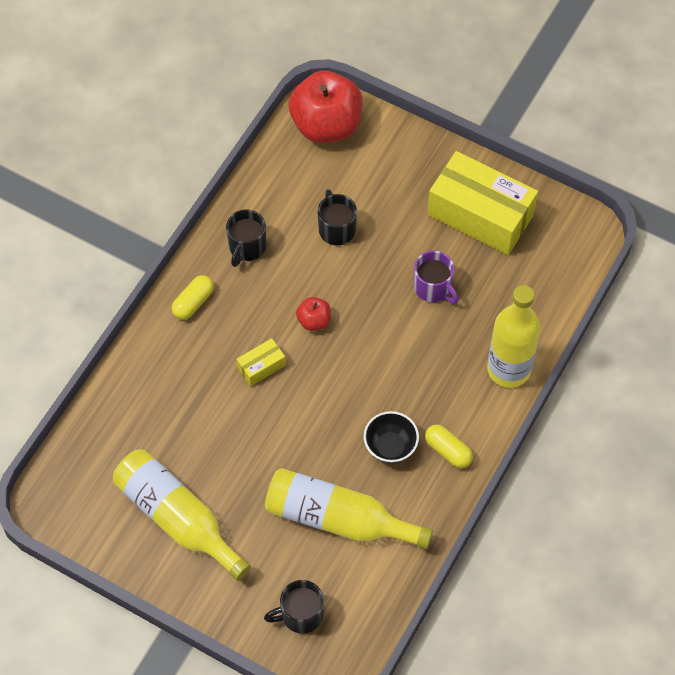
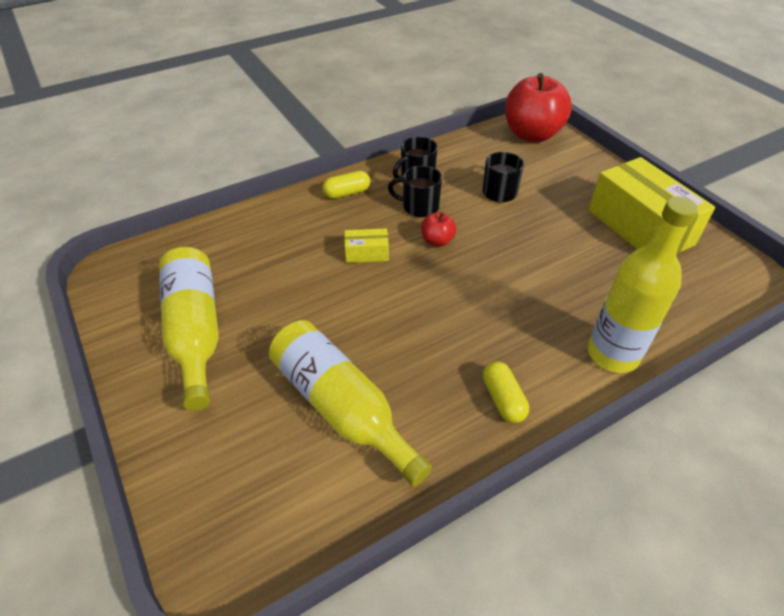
camera: 30 degrees right, 15 degrees down
black mug [264,580,324,634] -> black mug moved to [388,165,442,217]
black bowl [364,411,419,463] -> none
purple mug [414,251,459,304] -> none

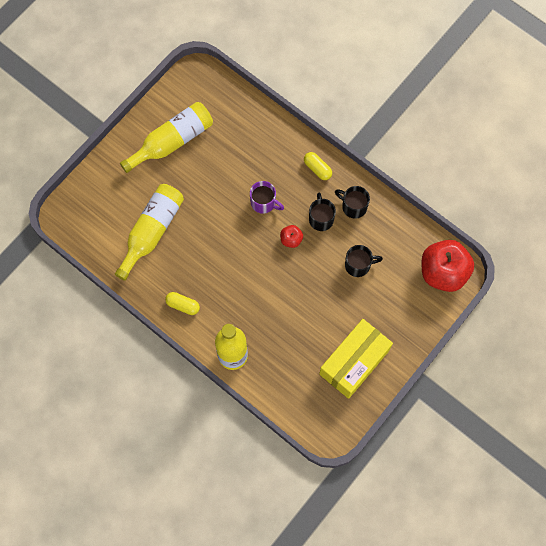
camera: 70 degrees right, 25 degrees up
yellow box [344,228,389,263] -> purple mug [250,181,284,214]
yellow capsule [483,361,529,423] -> yellow capsule turned 60 degrees clockwise [165,292,200,315]

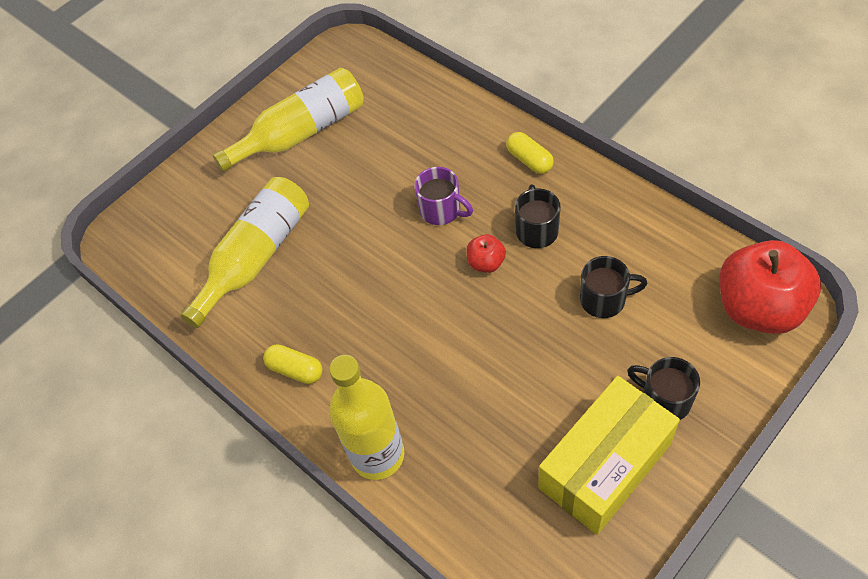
camera: 10 degrees right, 15 degrees down
black mug [335,186,370,219] -> black mug moved to [627,357,700,420]

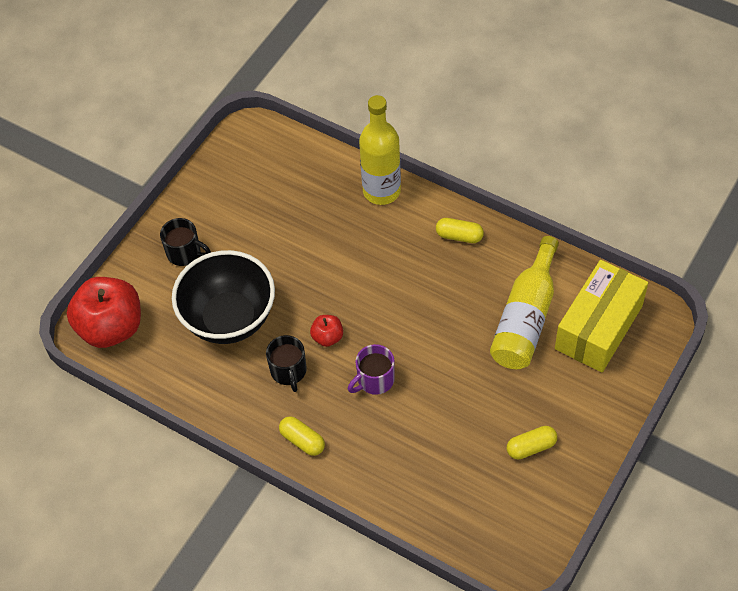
camera: 165 degrees right, 0 degrees up
yellow bottle [213,68,364,172] -> yellow capsule [507,426,557,459]
purple mug [414,167,473,225] -> purple mug turned 60 degrees counterclockwise [348,344,395,395]
yellow box [539,376,680,535] -> yellow box moved to [555,260,648,372]
black mug [580,256,648,318] -> black bowl [172,250,275,344]

